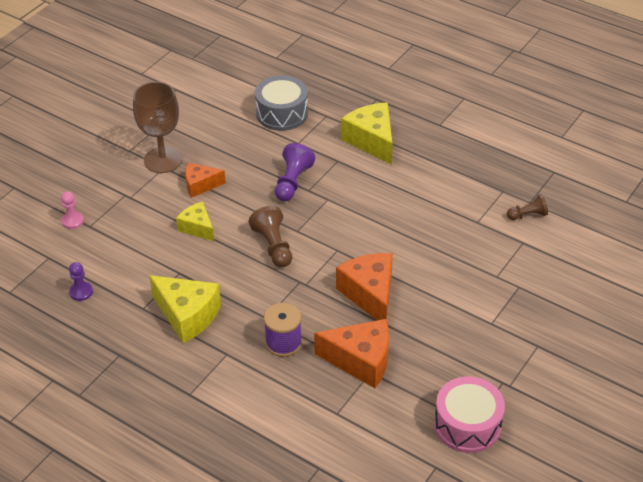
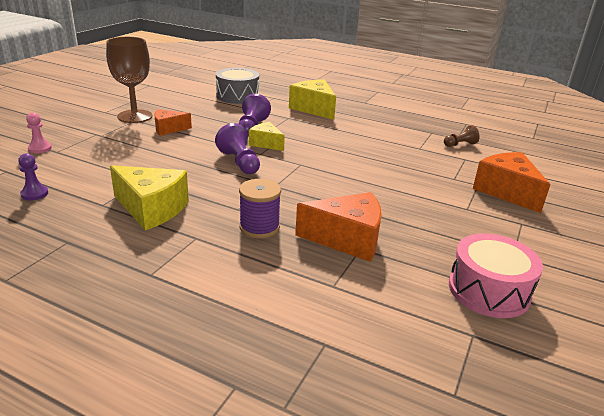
camera: 10 degrees left, 15 degrees down
yellow cheese [176,202,214,241] -> yellow cheese moved to [249,122,285,151]
brown pawn [249,206,292,268] -> purple pawn [215,123,260,174]
orange cheese [336,253,393,320] -> orange cheese moved to [473,152,550,213]

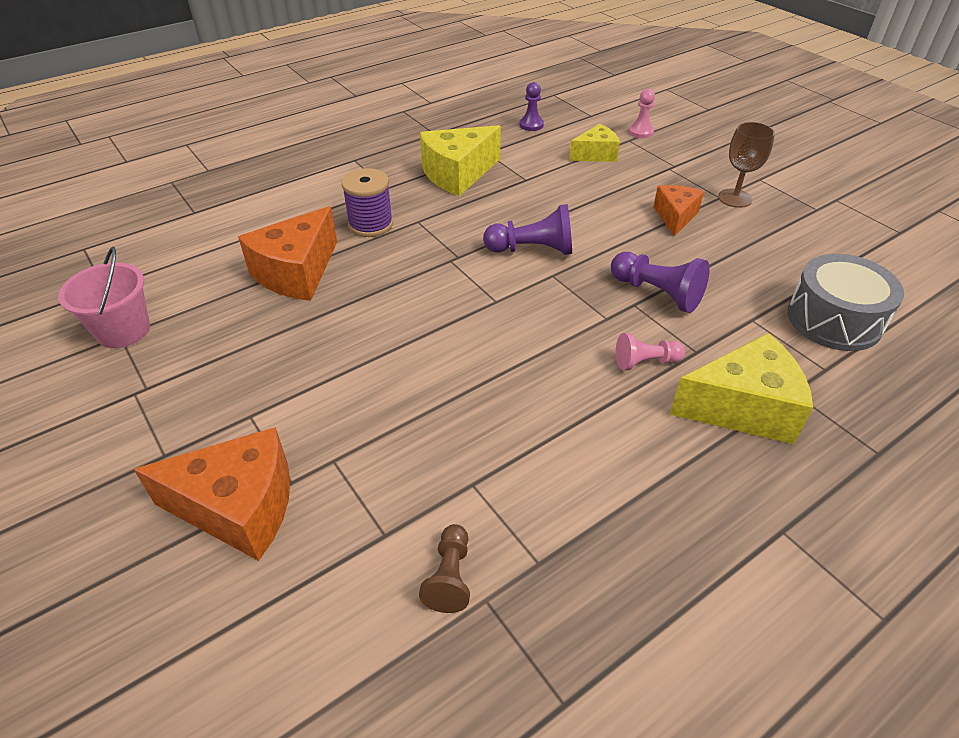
camera: 120 degrees right, 15 degrees up
brown goblet [106,37,152,123] -> brown goblet [718,122,775,208], size x0.64
yellow cheese [249,122,285,151] -> yellow cheese moved to [569,124,620,162]
pink drum [449,233,543,318] -> pink bucket [58,247,150,348]
none -> pink pawn [616,333,685,370]

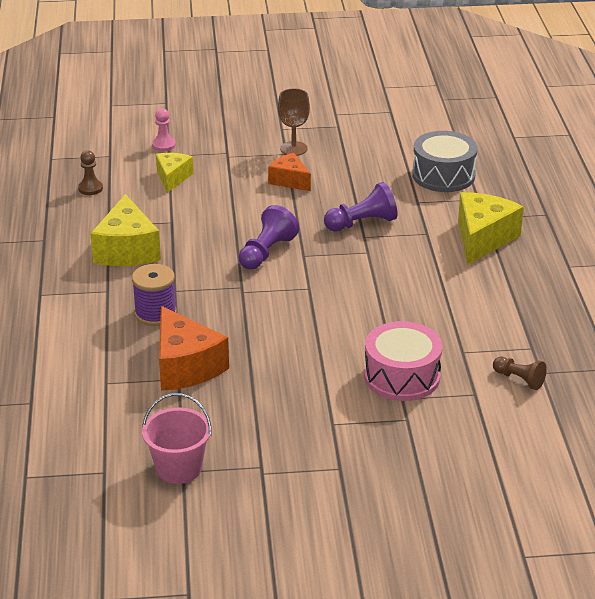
camera: 60 degrees left, 10 degrees down
orange cheese [134,427,290,561] -> none
purple pawn [519,82,544,131] -> brown pawn [78,150,103,195]
pink pawn [616,333,685,370] -> none
none -> pink drum [364,321,443,401]

